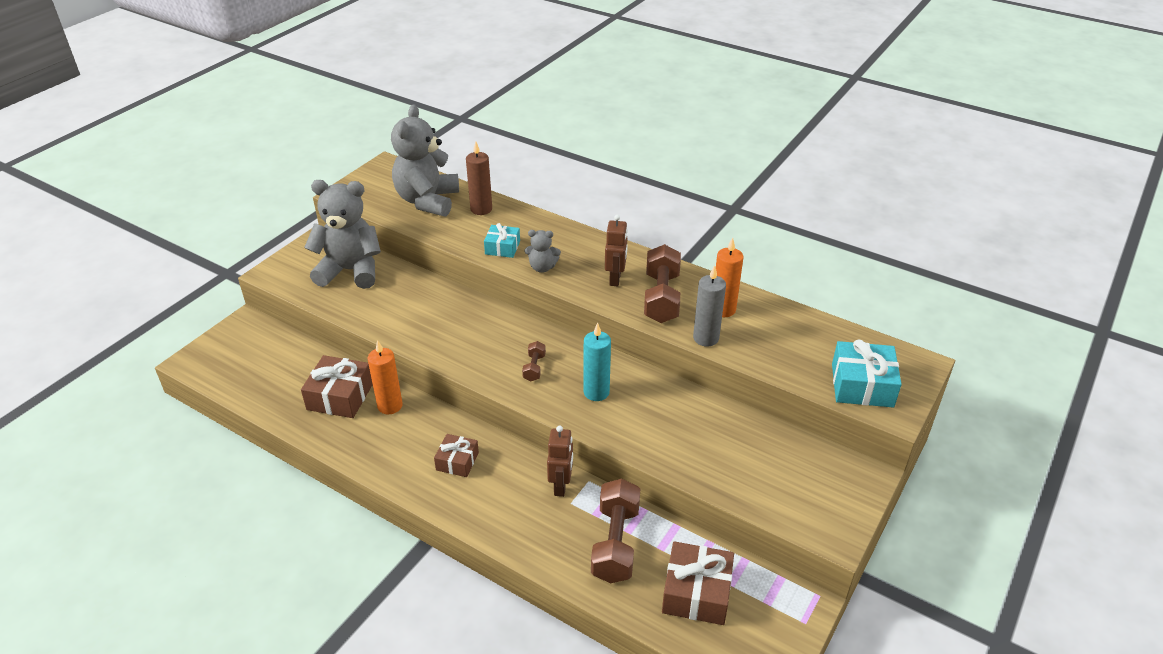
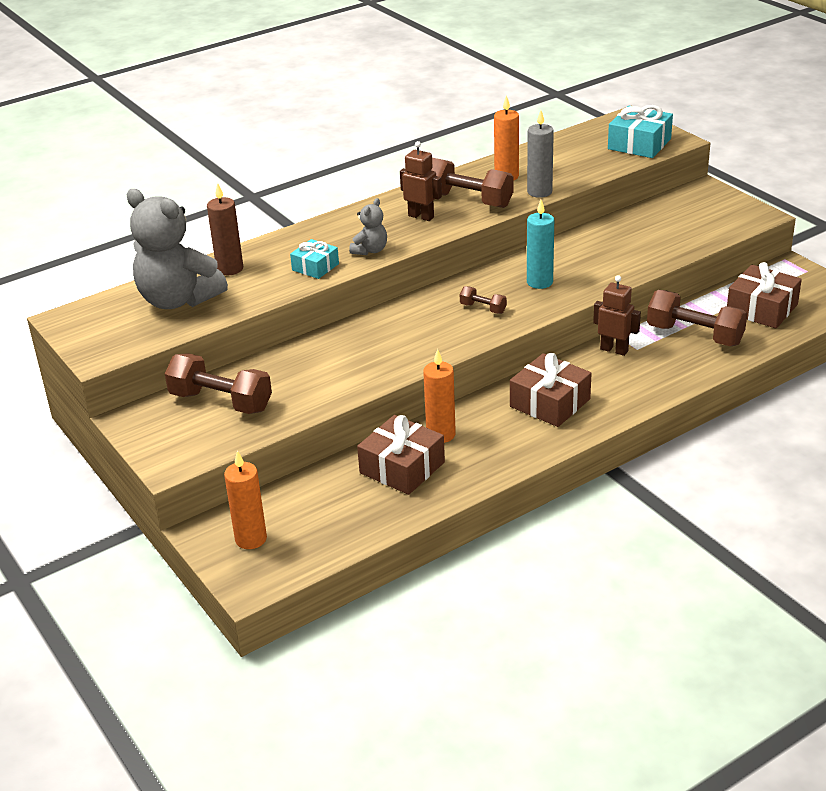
camera: 65 degrees left, 5 degrees down
grey teddy bear [304,180,381,289] -> brown dumbbell [165,353,272,414]
brown gift [434,434,479,477] -> brown gift [510,353,592,427], size x1.63
none -> orange candle [224,450,267,549]

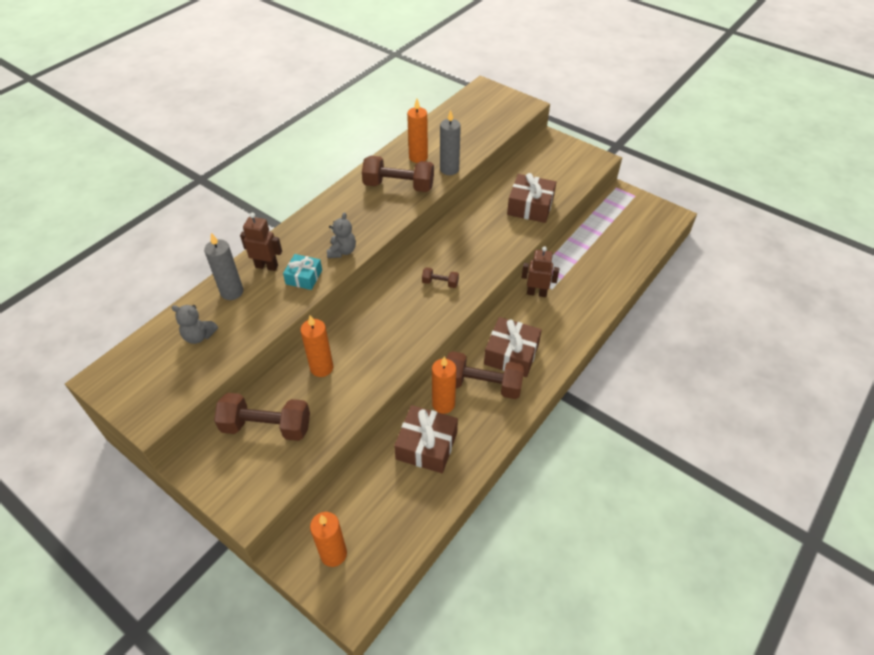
camera: 20 degrees left, 15 degrees up
grey teddy bear [126,189,228,309] -> grey teddy bear [171,305,218,344], size x0.46
brown candle [207,183,243,275] -> grey candle [204,233,243,300]
brown robot [400,141,442,221] -> brown robot moved to [240,213,282,271]
turquoise candle [527,200,554,289] -> none
turquoise gift [608,105,673,158] -> none
brown dumbbell [647,290,747,346] -> brown dumbbell moved to [446,351,525,399]
brown gift [727,262,802,328] -> brown gift moved to [507,173,556,223]
none -> orange candle [300,315,333,377]

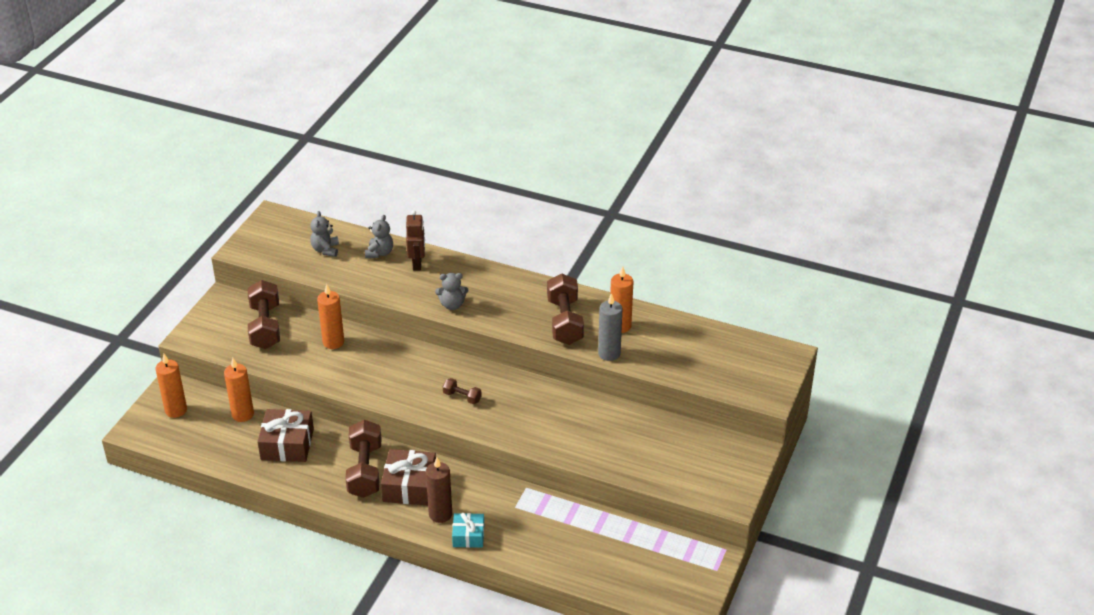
camera: 75 degrees right, 10 degrees down
grey candle [204,233,243,300] -> grey teddy bear [365,215,393,258]
turquoise gift [283,254,322,290] -> turquoise gift moved to [452,513,484,548]
brown dumbbell [422,267,459,288] -> brown dumbbell turned 60 degrees counterclockwise [443,378,482,404]
orange candle [432,356,456,414] -> orange candle moved to [224,358,254,422]
brown gift [507,173,556,223] -> none
brown robot [521,246,559,297] -> none
none -> brown candle [426,457,452,523]

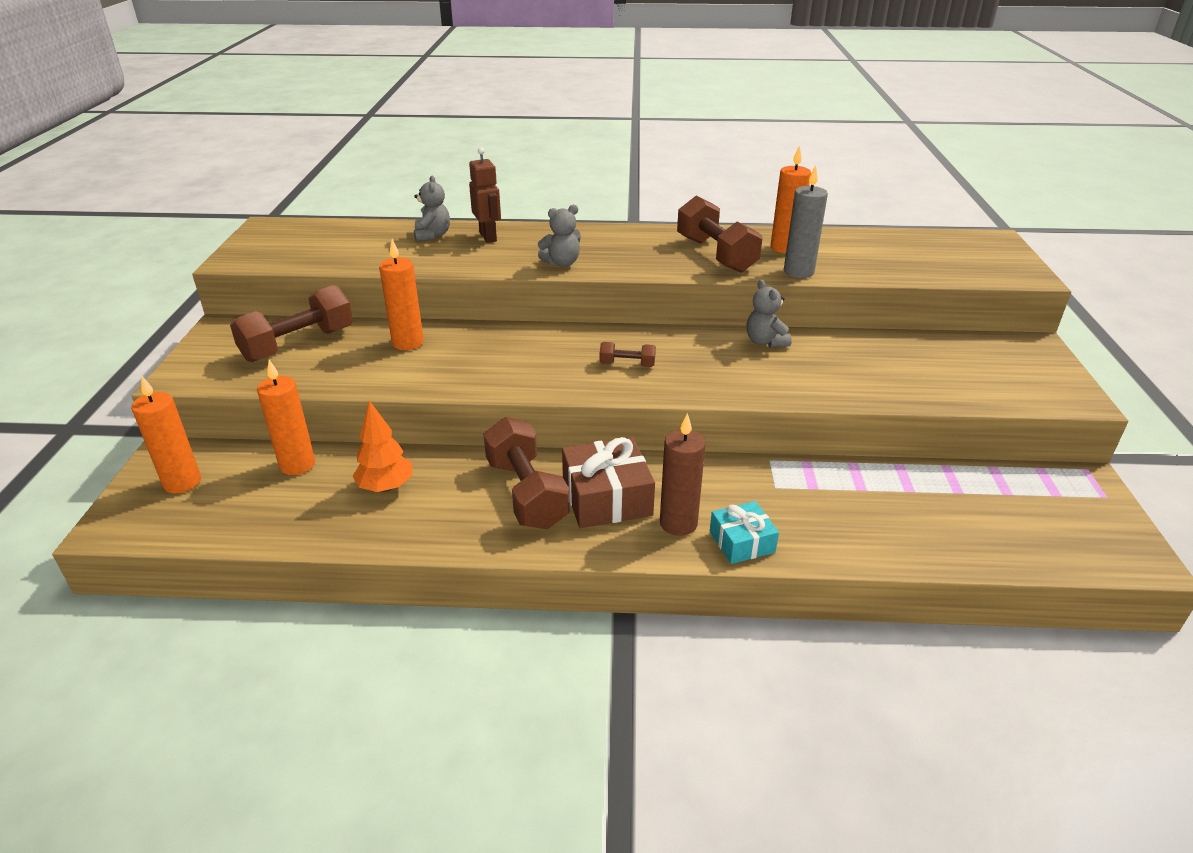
camera: 20 degrees left, 5 degrees down
brown dumbbell [248,280,280,349] -> brown dumbbell turned 75 degrees clockwise [230,285,353,362]
brown gift [257,409,314,462] -> orange tree [353,400,412,492]
grey teddy bear [310,211,339,257] -> grey teddy bear moved to [747,279,792,348]

